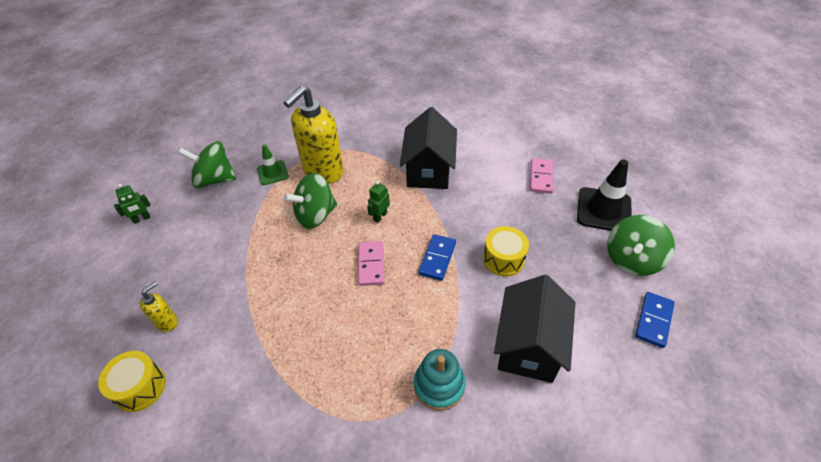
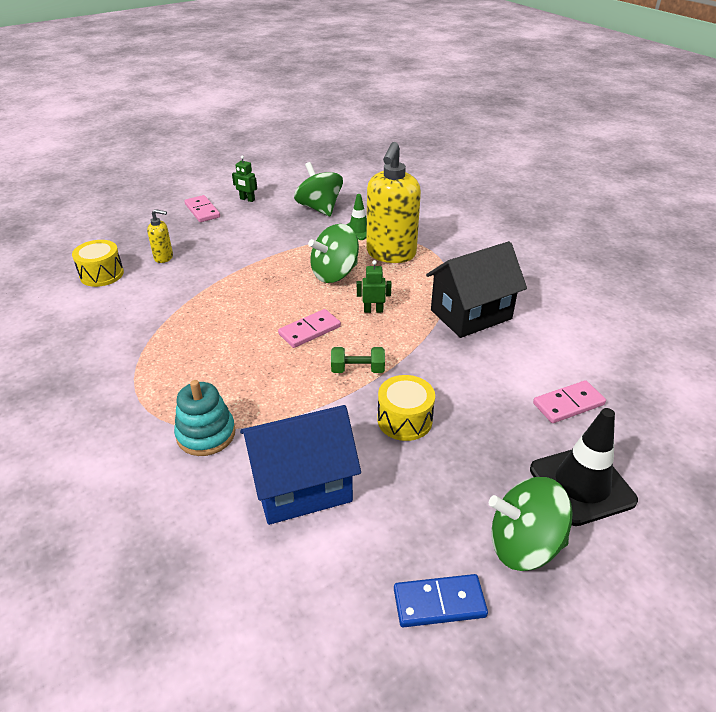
camera: 55 degrees right, 10 degrees down
green spinning top [283,173,337,229] -> green spinning top turned 60 degrees counterclockwise [308,224,359,283]
yellow soap dispenser [284,86,344,184] -> yellow soap dispenser turned 75 degrees counterclockwise [366,142,421,263]
blue domino [418,234,456,281] -> green dumbbell [331,347,385,373]
black house [494,275,575,383] -> blue house [240,405,361,525]
none -> pink domino [184,195,220,222]

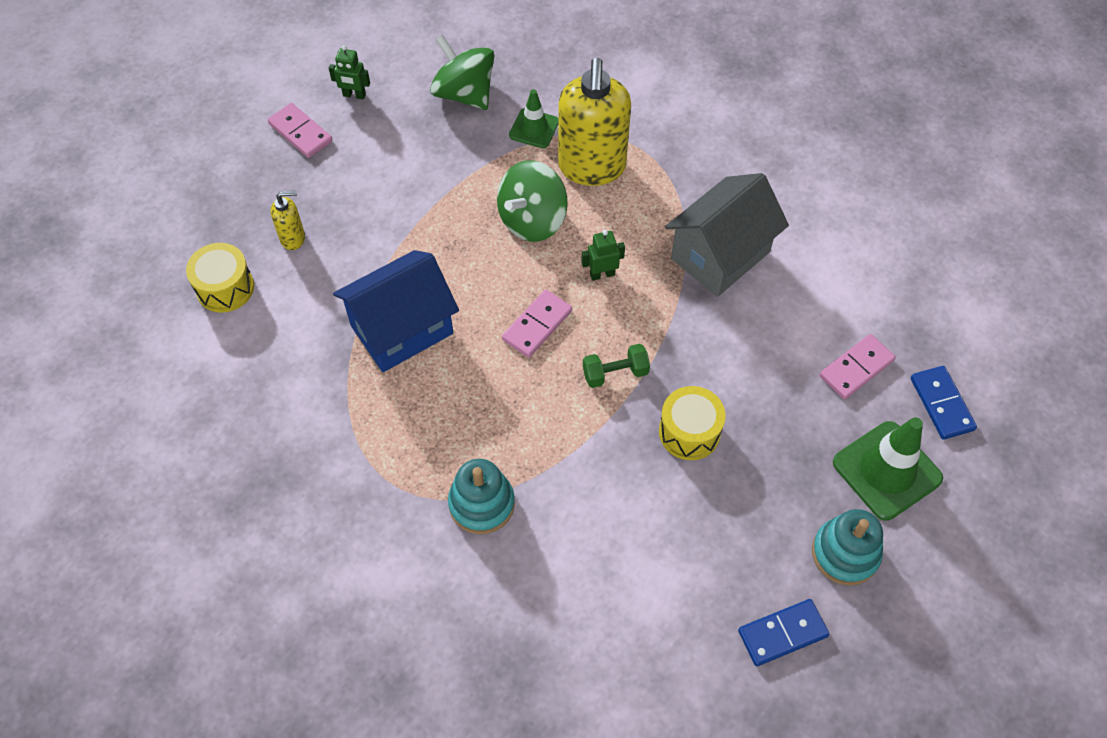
camera: 15 degrees left, 20 degrees up
blue house [240,405,361,525] -> blue house moved to [333,250,459,372]
black house [426,241,527,338] -> grey house [665,173,789,297]
green spinning top [489,477,573,571] -> turquoise stacking toy [812,509,883,586]
black traffic cone [530,408,638,526] -> green traffic cone [833,417,943,521]
none -> blue domino [911,366,977,440]

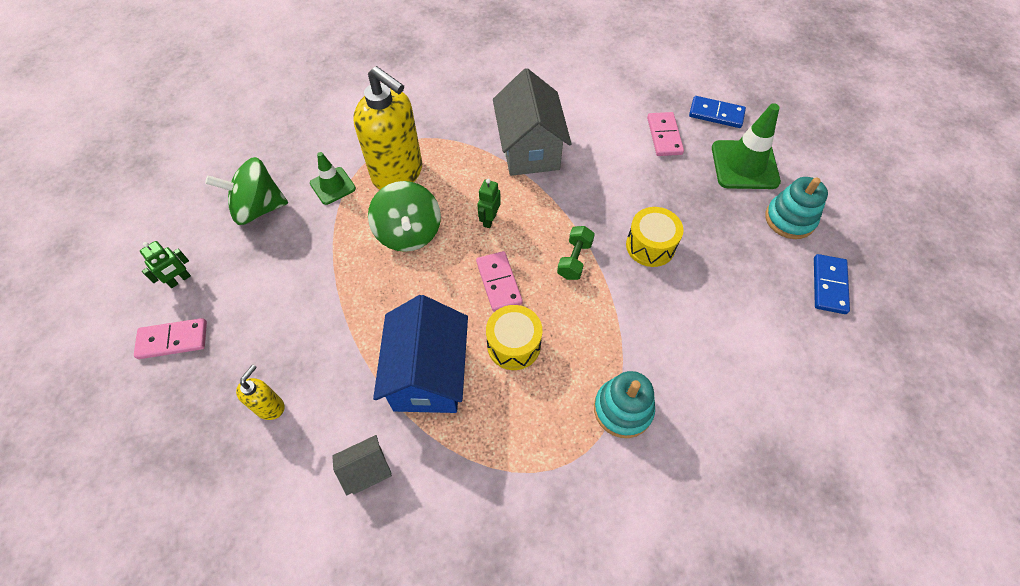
camera: 55 degrees left, 0 degrees up
yellow drum [186,243,254,312] -> yellow drum moved to [486,305,542,370]
none -> grey house [332,435,392,495]

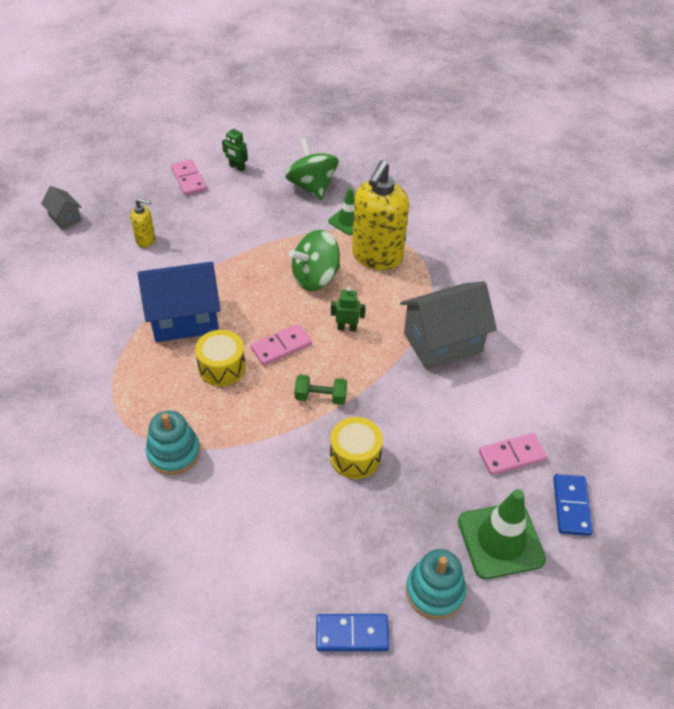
camera: 75 degrees right, 10 degrees down
grey house [332,435,392,495] -> grey house moved to [41,186,82,230]

